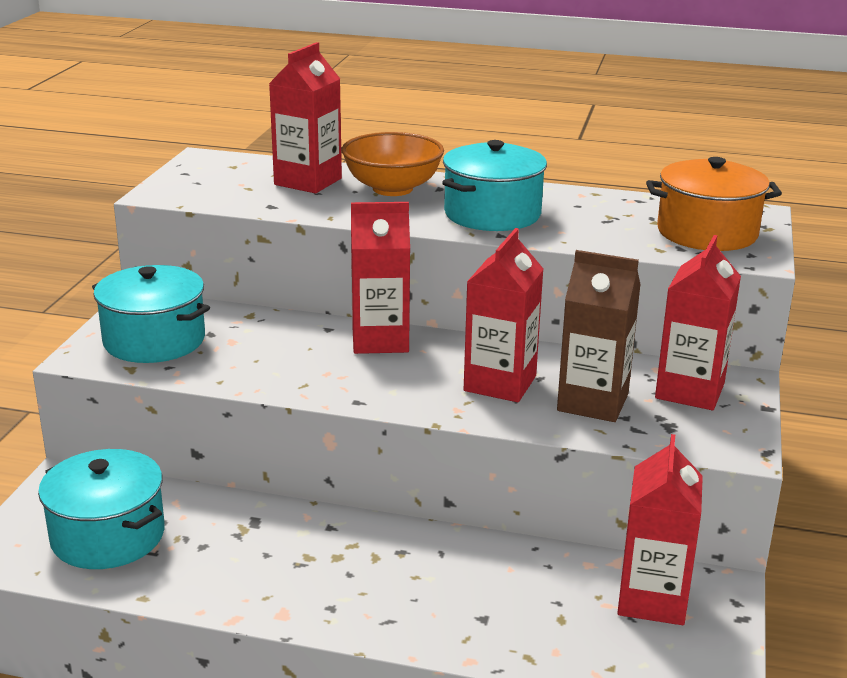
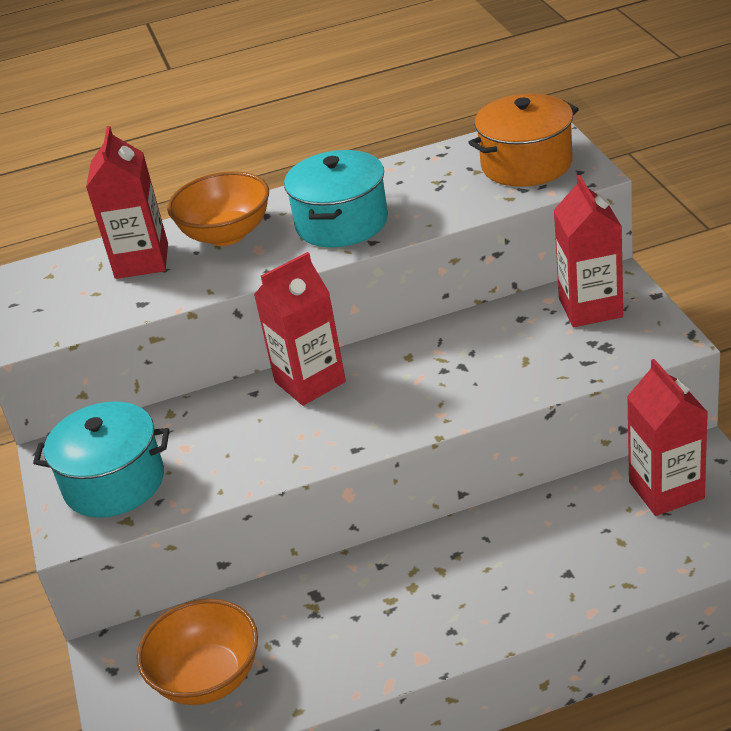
camera: 25 degrees left, 10 degrees up
turquoise pot [38,449,165,569] -> orange bowl [137,599,258,705]
red carton [464,228,543,402] -> none
brown carton [557,250,641,422] -> none

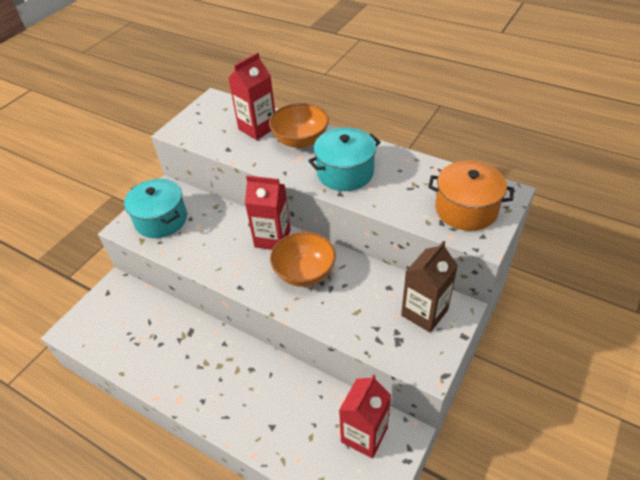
camera: 45 degrees right, 10 degrees up
orange bowl [137,599,258,705] -> orange bowl moved to [270,232,336,287]
red carton [554,175,623,327] -> brown carton [401,241,458,333]

